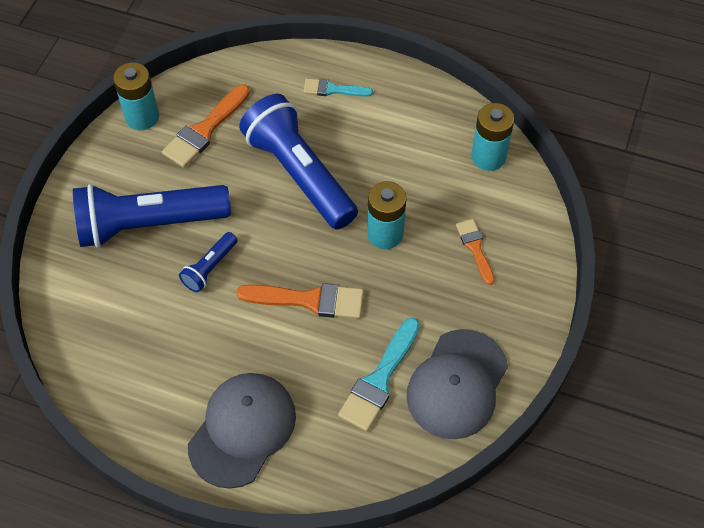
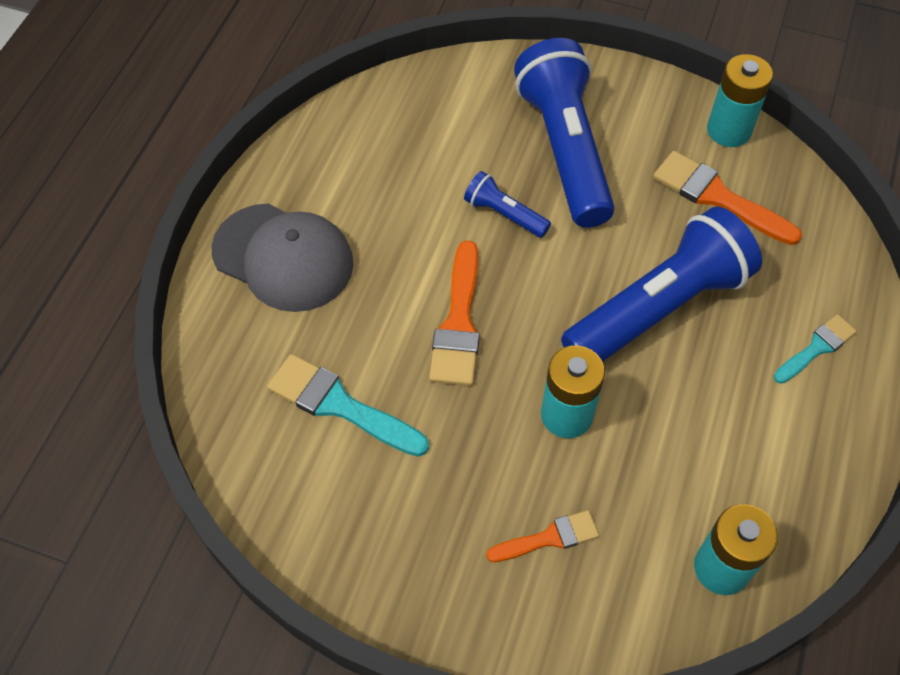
camera: 90 degrees right, 0 degrees up
turquoise brush [303,79,373,97] -> turquoise brush turned 45 degrees clockwise [774,314,857,384]
grey cap [406,329,508,439] -> none

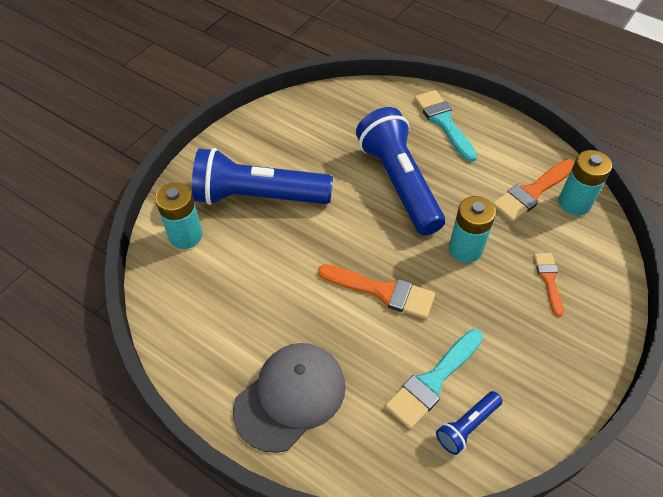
camera: 75 degrees left, 5 degrees down
blue flashlight [464,171,551,238] -> blue flashlight moved to [436,391,502,455]
orange brush [653,151,802,245] -> orange brush moved to [492,159,575,222]
turquoise battery [707,54,773,147] -> turquoise battery moved to [155,183,202,249]
turquoise brush [774,314,857,384] -> turquoise brush [414,90,477,162], size x1.63

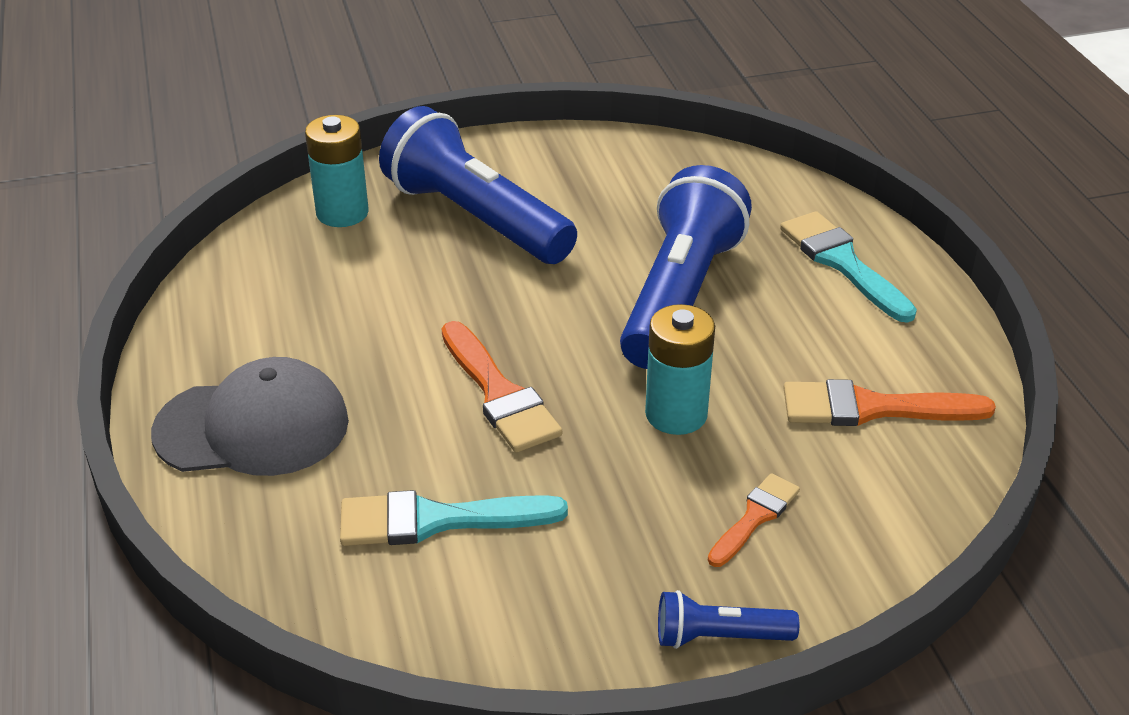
camera: 40 degrees right, 15 degrees down
turquoise brush [414,90,477,162] -> turquoise brush turned 45 degrees counterclockwise [780,211,917,323]
blue flashlight [436,391,502,455] -> blue flashlight moved to [658,590,799,649]
turquoise battery [559,150,612,216] -> none

